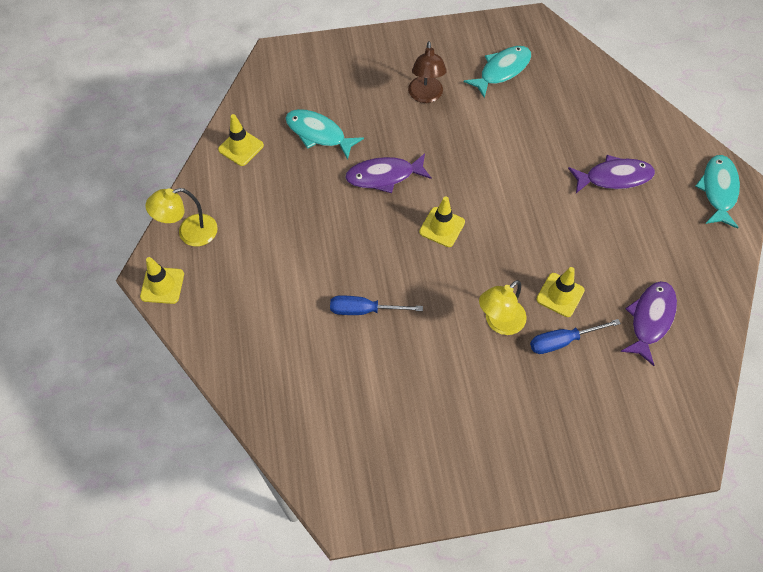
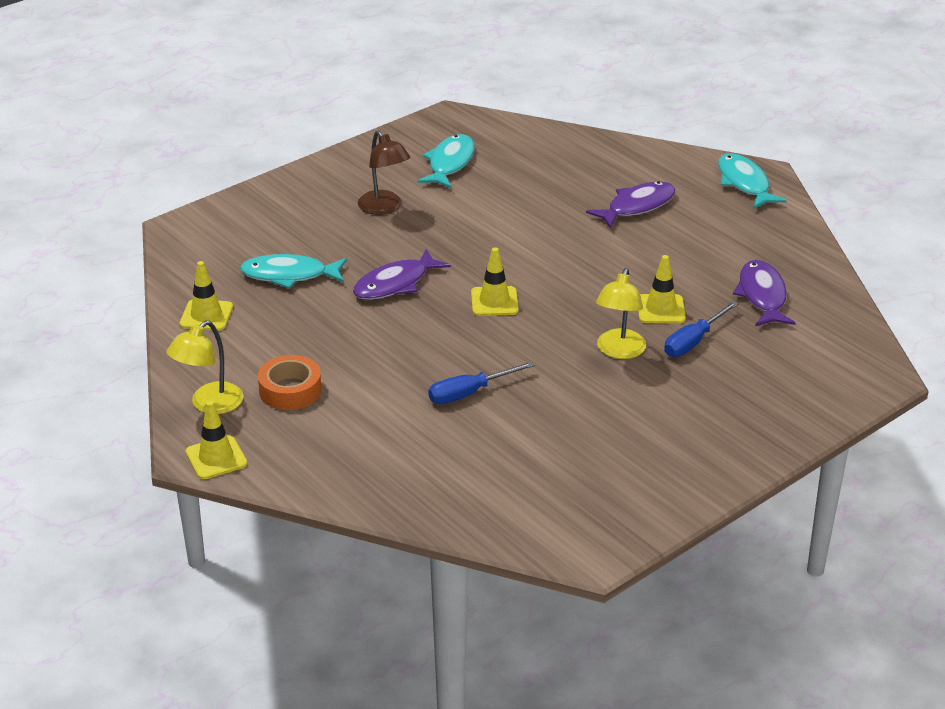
camera: 30 degrees left, 25 degrees down
none -> orange tape [258,355,322,410]

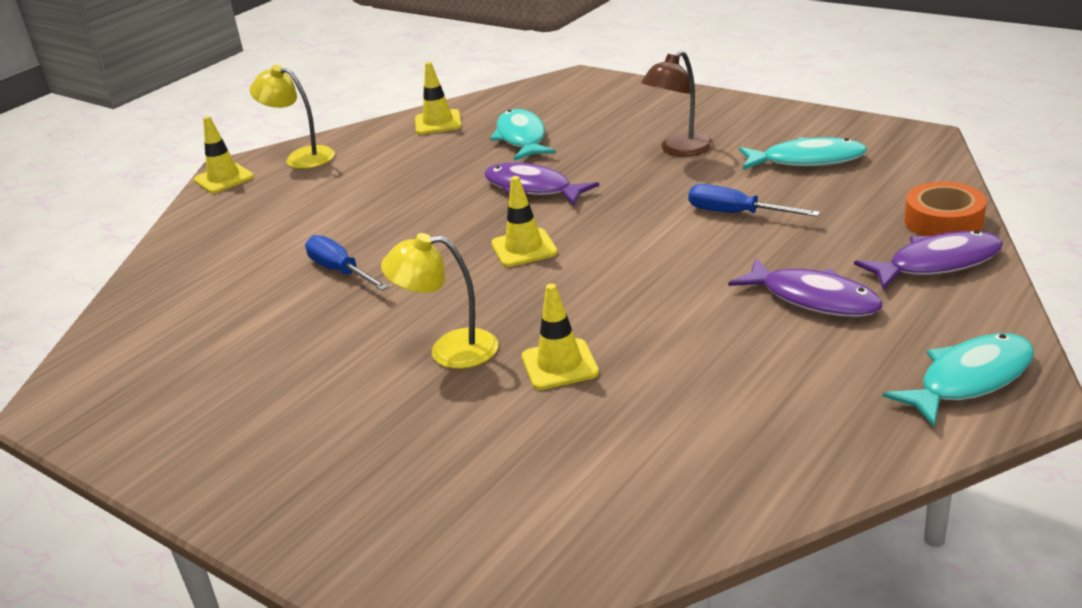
camera: 80 degrees right, 5 degrees down
orange tape [258,355,322,410] -> orange tape moved to [904,182,987,236]
blue screwdriver [664,301,739,357] -> blue screwdriver moved to [688,184,820,217]
purple fish [733,260,796,326] -> purple fish moved to [854,230,1003,290]

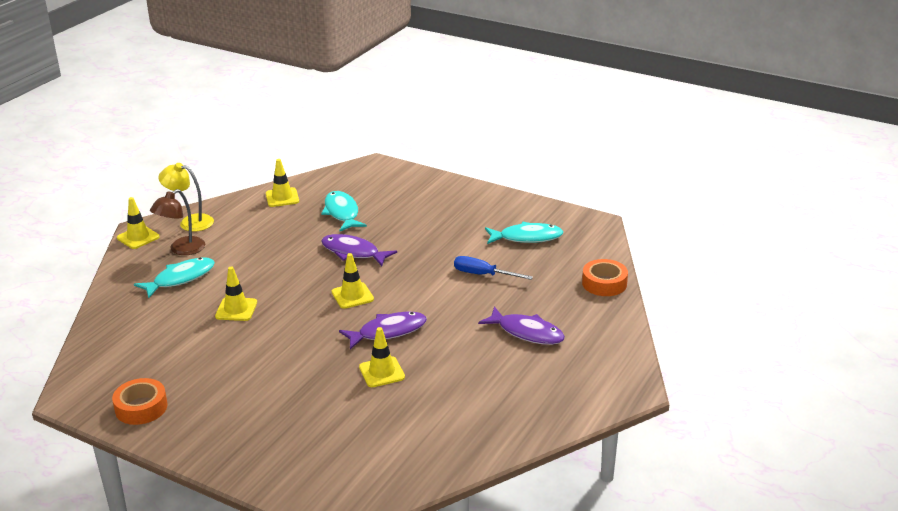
camera: 10 degrees left, 0 degrees up
blue screwdriver [305,235,389,291] -> yellow traffic cone [215,267,257,321]
yellow lamp [381,233,498,369] -> none
brown lamp [641,50,713,156] -> brown lamp moved to [150,189,205,255]
purple fish [854,230,1003,290] -> purple fish moved to [339,312,427,349]
turquoise fish [883,333,1034,427] -> turquoise fish moved to [134,257,215,298]
none -> orange tape [112,378,168,425]

